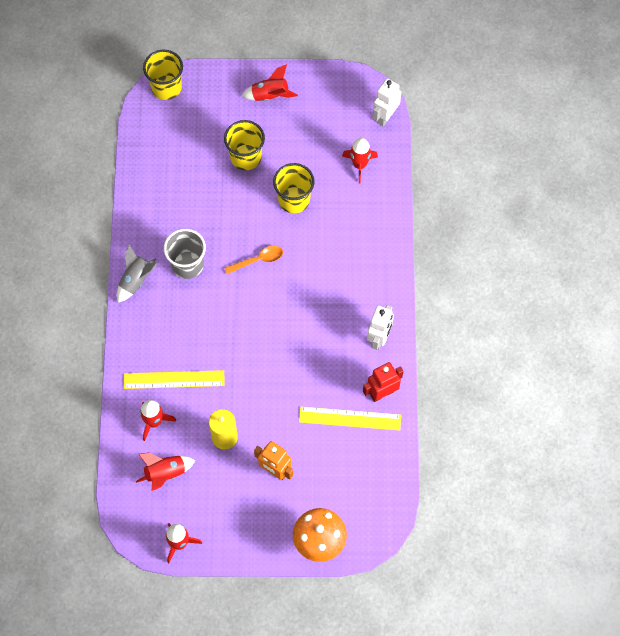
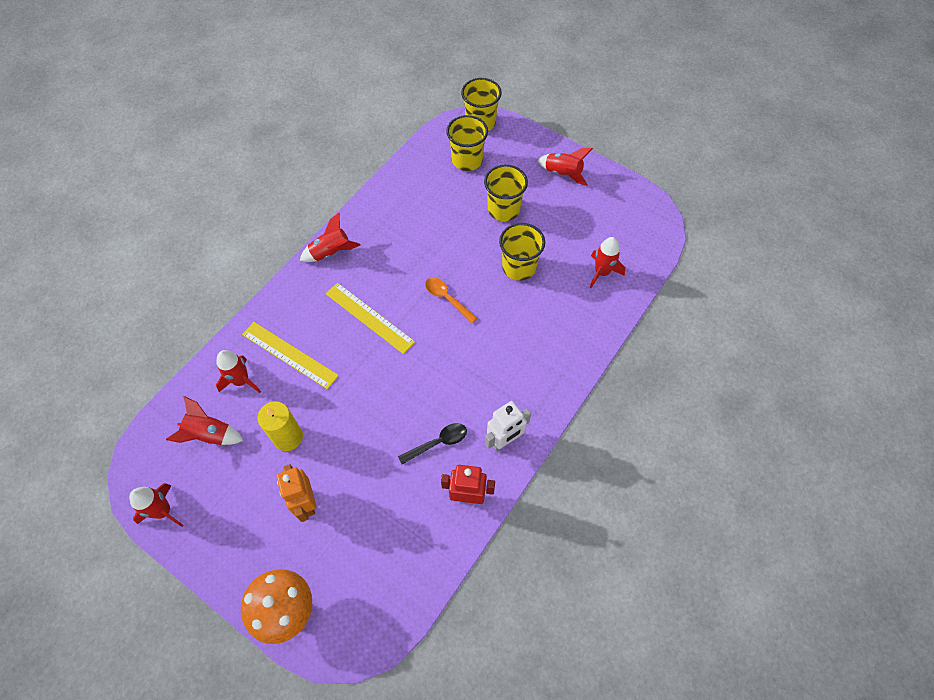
camera: 35 degrees right, 5 degrees down
grey rocket [117,244,158,303] -> red rocket [300,213,361,262]
grey cup [164,229,206,279] -> none
orange spoon [225,246,283,274] -> orange spoon turned 150 degrees counterclockwise [425,278,477,323]
yellow ruler [299,407,401,431] -> yellow ruler moved to [326,283,415,354]
white robot [373,78,401,127] -> none
none -> black spoon [398,423,467,464]
none -> yellow cup [446,115,488,171]

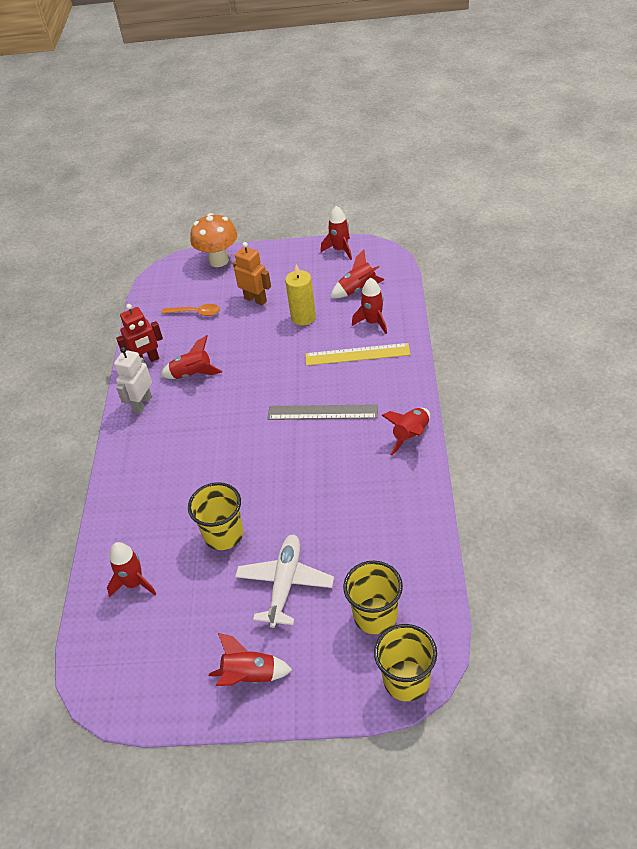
camera: 150 degrees right, 15 degrees down
yellow ruler [326,283,415,354] -> grey ruler [267,404,378,420]
black spoon [398,423,467,464] -> red rocket [160,335,222,379]
orange spoon [425,278,477,323] -> orange spoon moved to [162,304,220,316]
yellow cup [484,165,528,221] -> white plane [235,535,334,628]

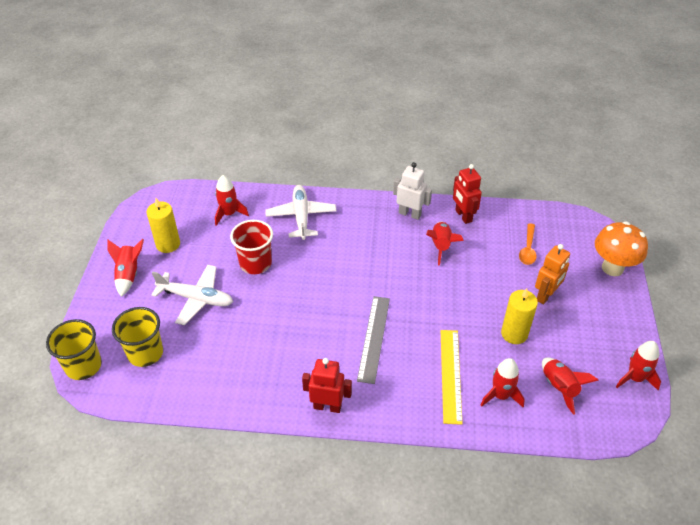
camera: 90 degrees right, 0 degrees up
yellow cup [188,482,243,550] -> red cup [230,220,273,274]
red rocket [382,408,430,456] -> red robot [302,358,352,413]
none -> yellow candle [147,198,180,253]
none -> white plane [265,185,337,240]

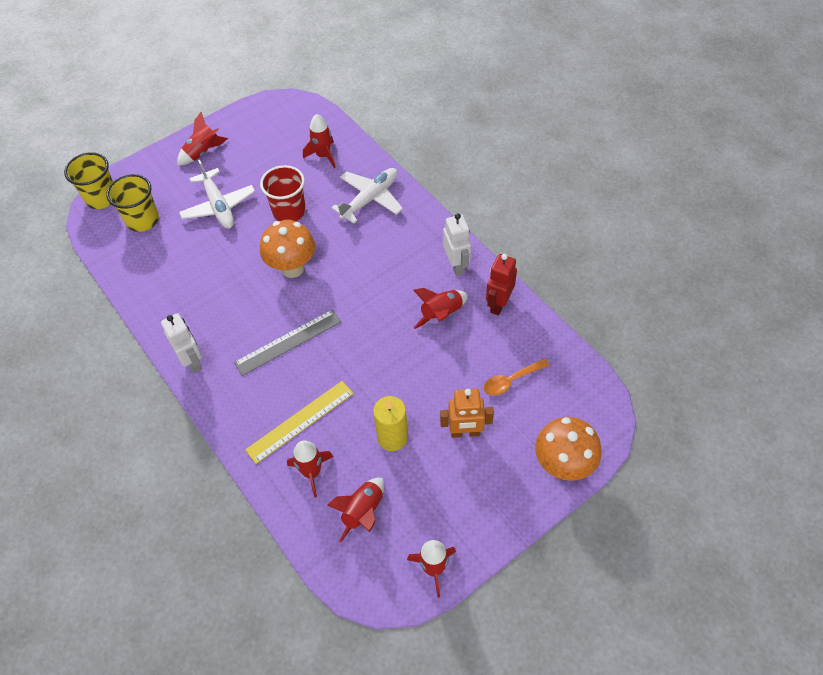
camera: 50 degrees right, 10 degrees up
yellow candle [147,198,180,253] -> none
red robot [302,358,352,413] -> white robot [161,313,202,374]
none -> orange mushroom [260,220,315,278]

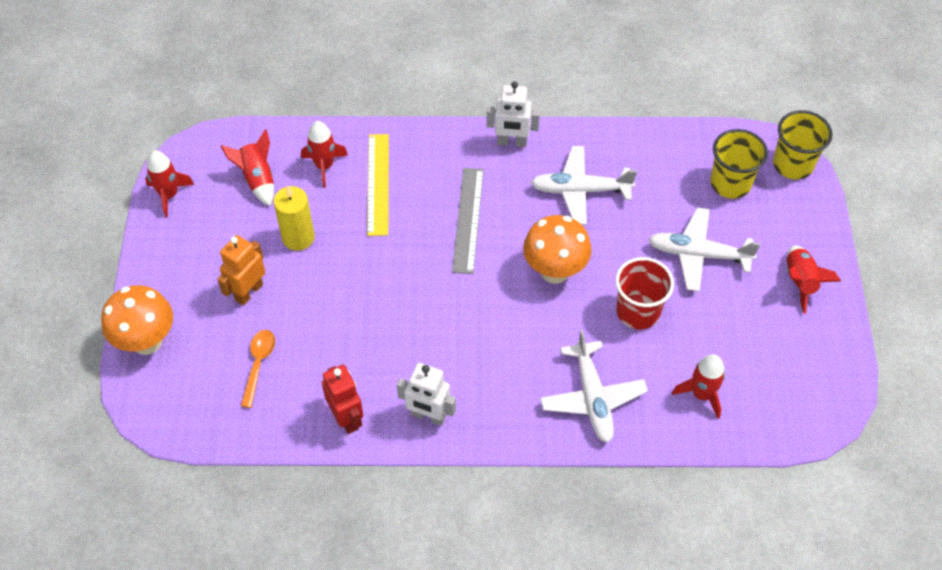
camera: 125 degrees right, 0 degrees up
red rocket [413,288,468,329] -> none
none -> white plane [531,146,637,225]

